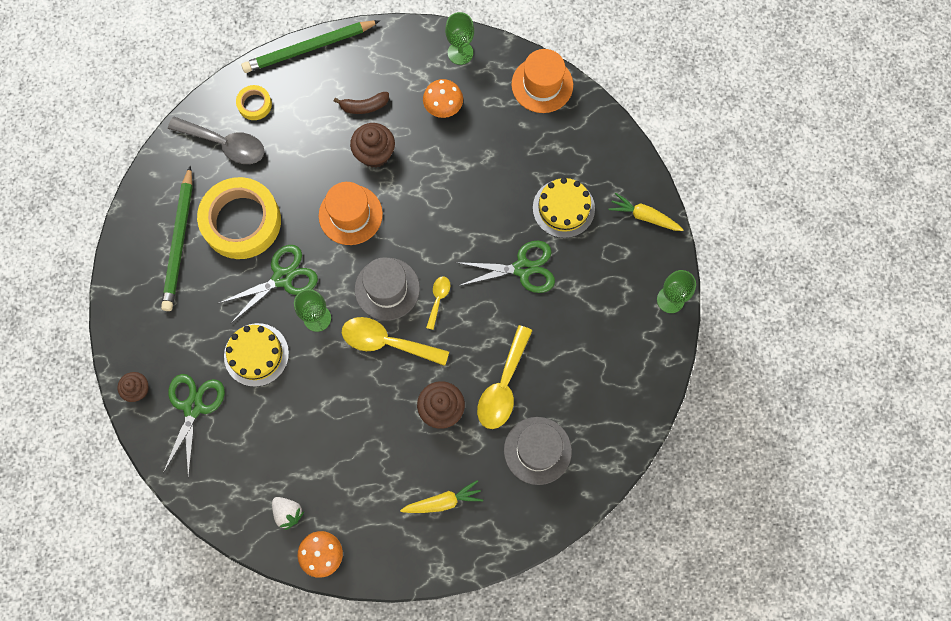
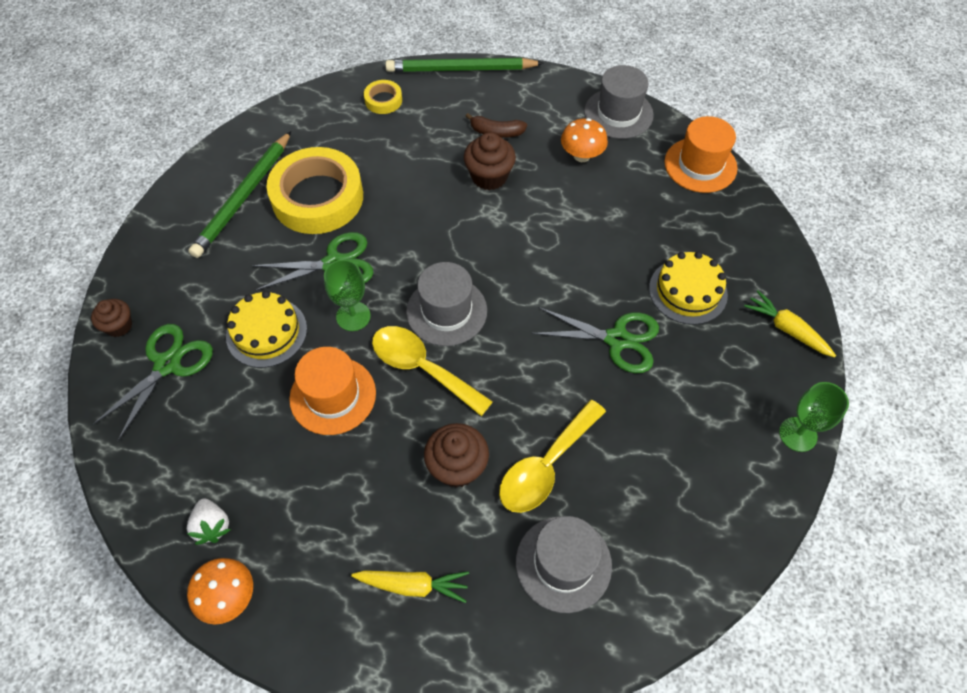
camera: 20 degrees right, 15 degrees down
grey spoon [168,117,265,164] -> none
orange hat [319,182,383,245] -> orange hat moved to [289,347,376,435]
yellow spoon [426,276,450,330] -> none
green goblet [445,12,474,65] -> grey hat [584,65,654,139]

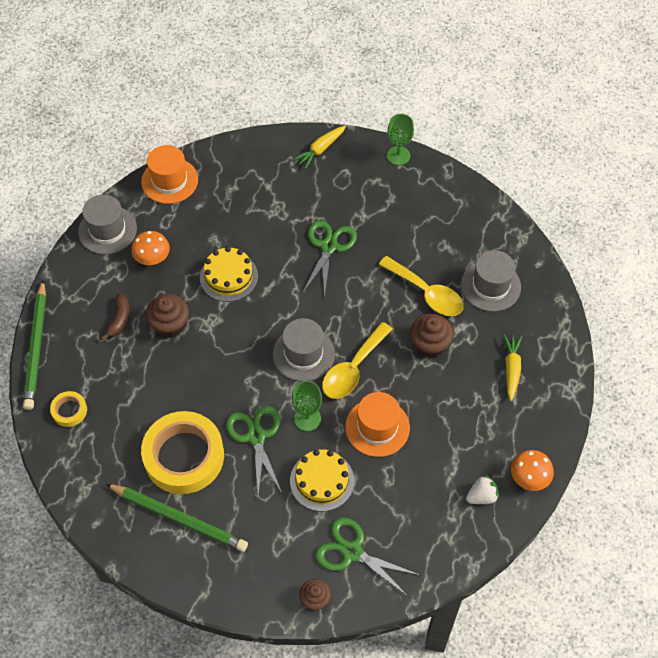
camera: 90 degrees left, 0 degrees up
yellow cake [649,251,728,325] -> yellow cake moved to [200,247,258,302]

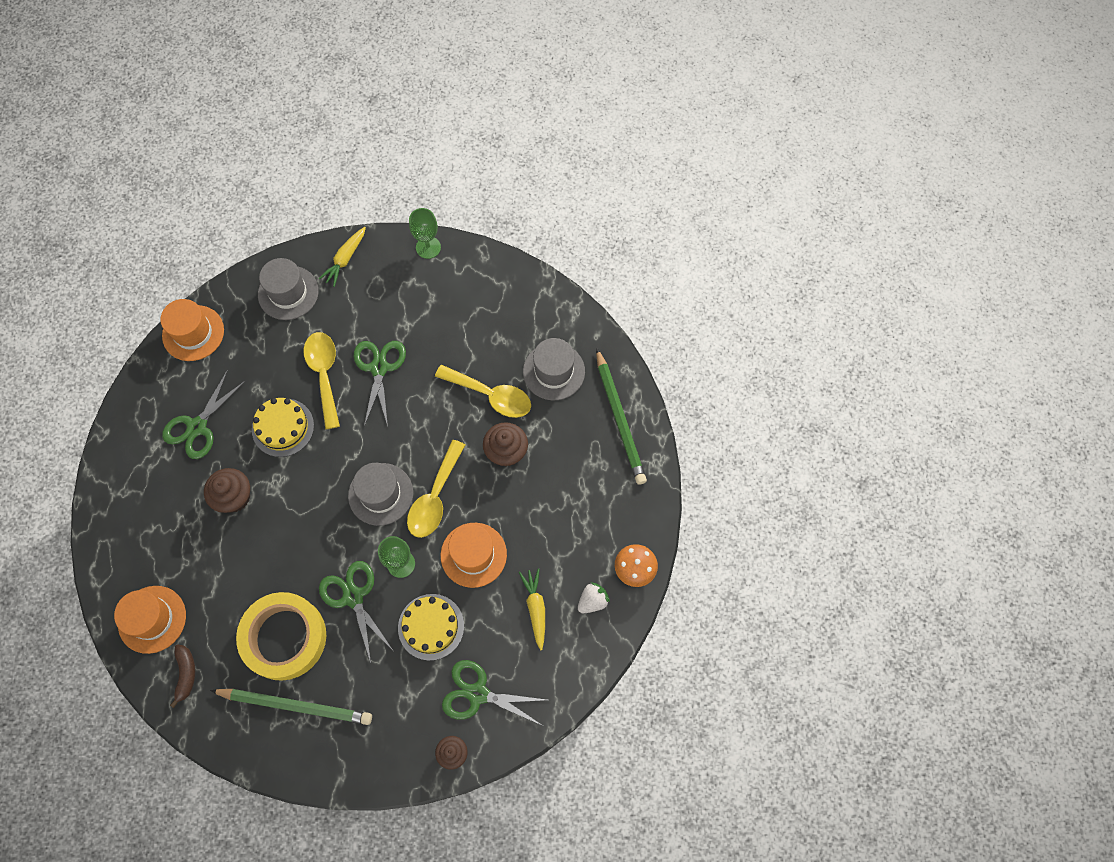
camera: 15 degrees left, 10 degrees up
green pencil [23,280,46,410] -> green pencil moved to [596,348,647,485]
yellow tape [50,391,87,427] -> orange hat [114,586,186,654]
grey hat [78,194,137,254] -> grey hat moved to [258,258,319,320]
brown banana [101,293,130,340] -> brown banana moved to [170,645,195,708]
orange mushroom [131,231,170,265] -> green scissors [162,370,246,459]
yellow carrot [503,334,522,401] -> yellow carrot moved to [519,568,545,650]
none -> yellow spoon [304,332,340,429]

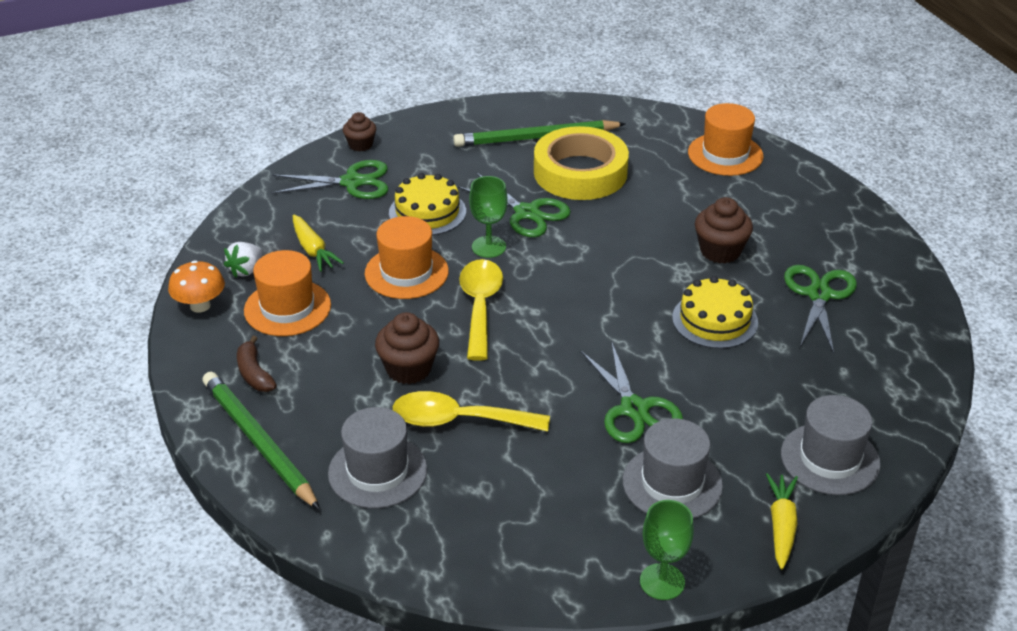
camera: 160 degrees right, 30 degrees down
orange hat [160,299,224,361] -> orange hat moved to [244,250,331,336]
brown banana [170,645,195,708] -> brown banana moved to [237,336,277,392]
yellow spoon [304,332,340,429] -> none
grey hat [348,463,413,526] -> grey hat moved to [623,418,723,519]

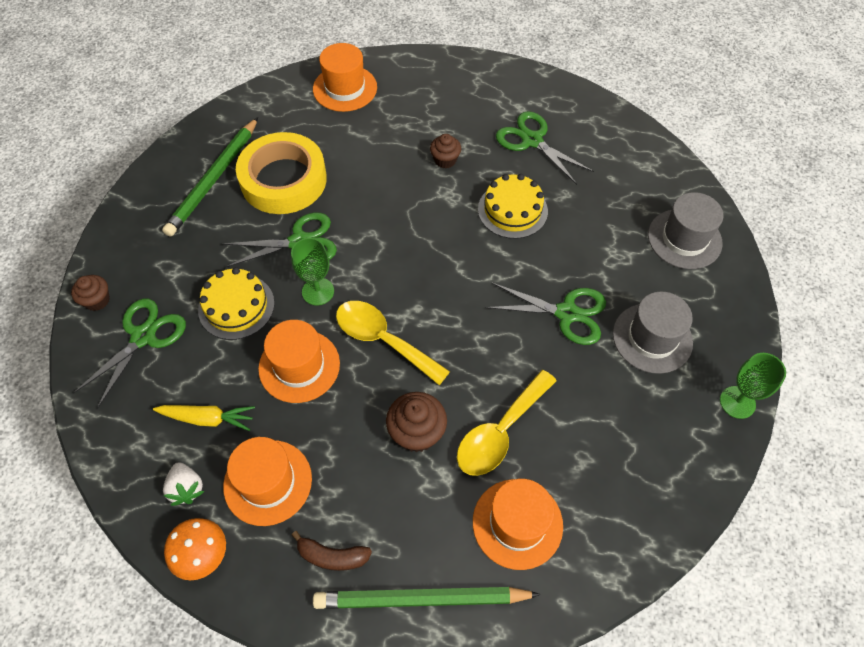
camera: 55 degrees left, 20 degrees up
grey hat [328,407,427,508] -> orange hat [473,479,563,570]
brown cupcake [695,197,753,264] -> brown cupcake [430,134,461,169], size x0.65
yellow carrot [766,473,798,570] -> none

